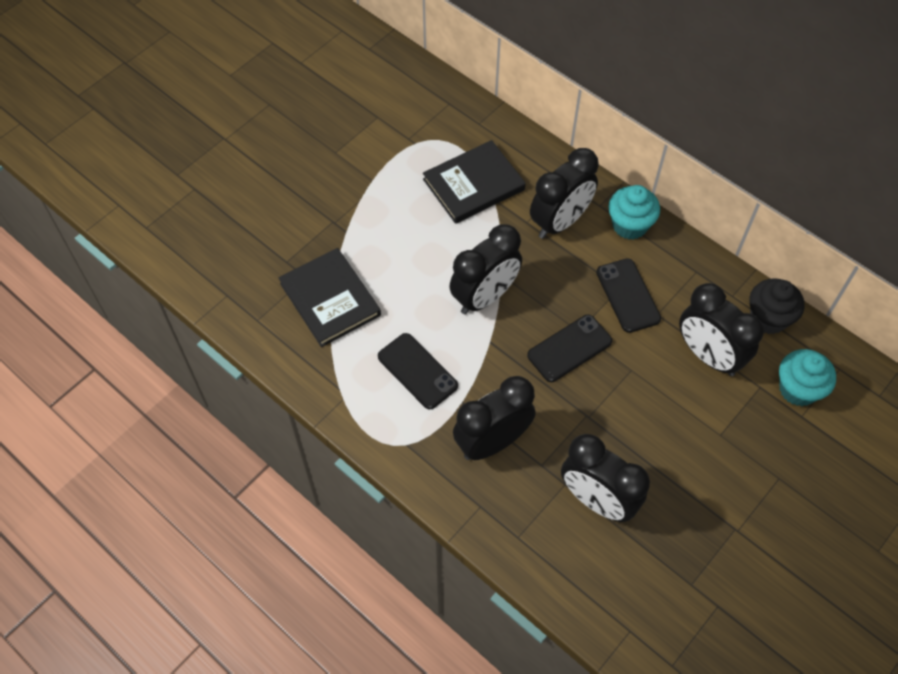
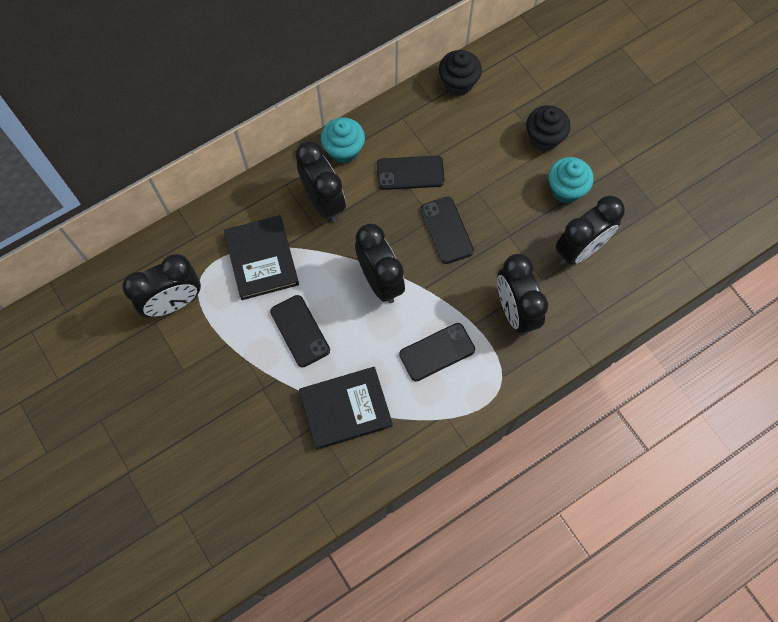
camera: 75 degrees left, 10 degrees up
black clock [679,283,764,376] -> black clock moved to [122,254,201,317]
turquoise cupcake [779,349,836,406] -> turquoise cupcake moved to [548,157,594,203]
none -> black phone [270,295,330,367]
none -> black cupcake [526,105,571,152]

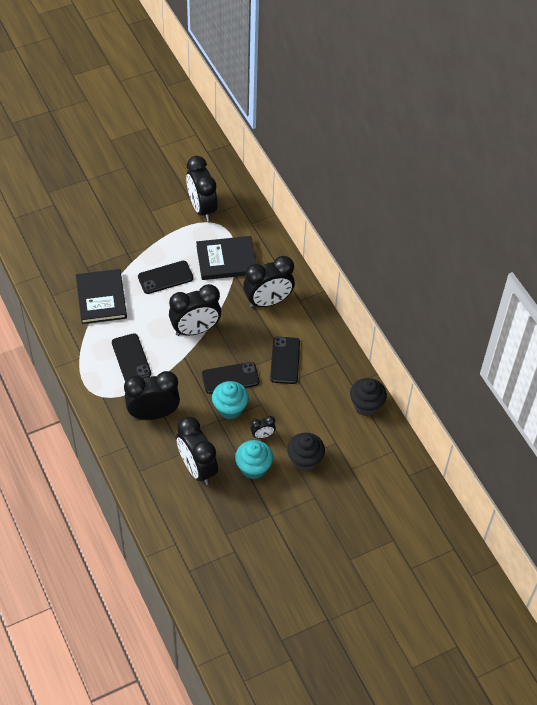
camera: 95 degrees right, 15 degrees down
turquoise cupcake [321,117,365,164] -> turquoise cupcake moved to [212,381,249,419]
none -> black clock [251,416,276,438]

